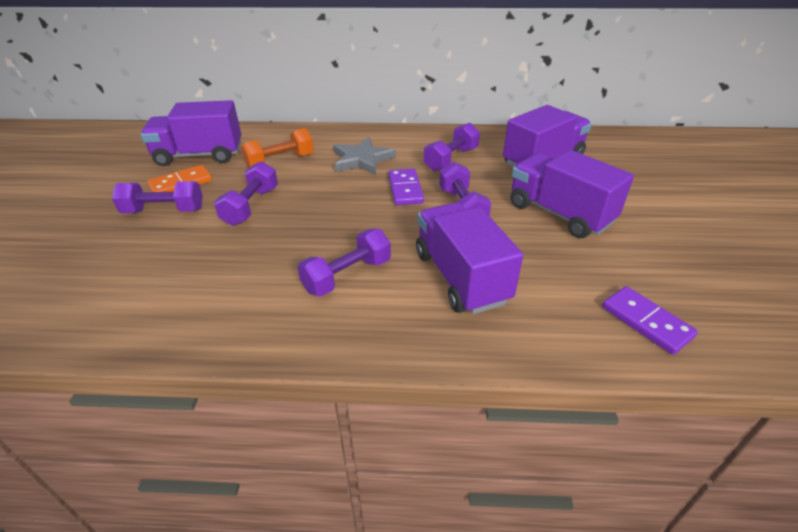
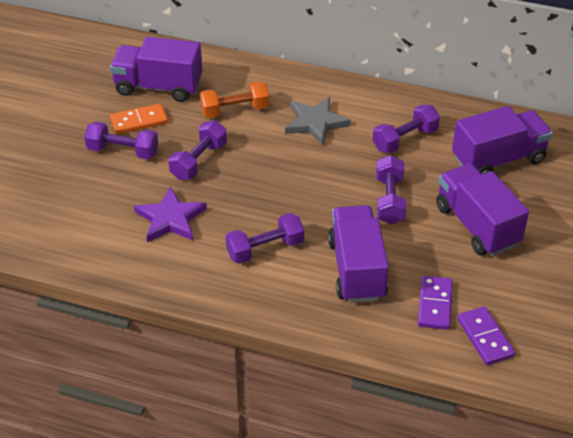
camera: 15 degrees right, 5 degrees up
purple domino [388,169,424,205] -> purple domino moved to [418,276,453,330]
none -> purple star [134,186,207,242]

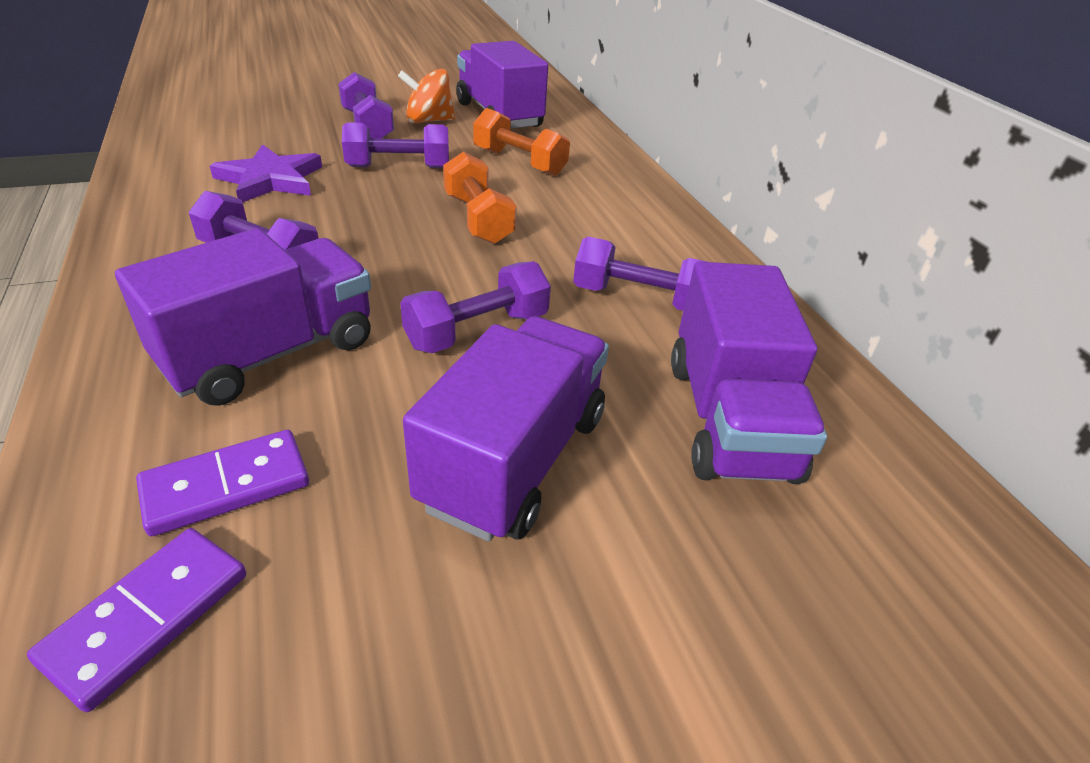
camera: 50 degrees right, 5 degrees down
orange domino [110,104,168,134] -> orange spinning top [398,69,455,123]
grey star [285,97,351,146] -> none
purple truck [452,106,553,174] -> purple truck turned 60 degrees clockwise [671,262,827,484]
none -> orange dumbbell [443,151,517,244]

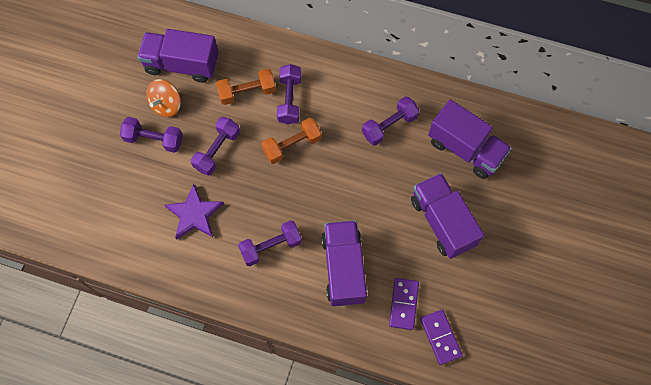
camera: 50 degrees left, 30 degrees up
purple dumbbell [400,261,551,353] -> purple dumbbell moved to [277,64,302,125]
orange dumbbell [443,151,517,244] -> orange dumbbell turned 45 degrees counterclockwise [262,118,322,164]

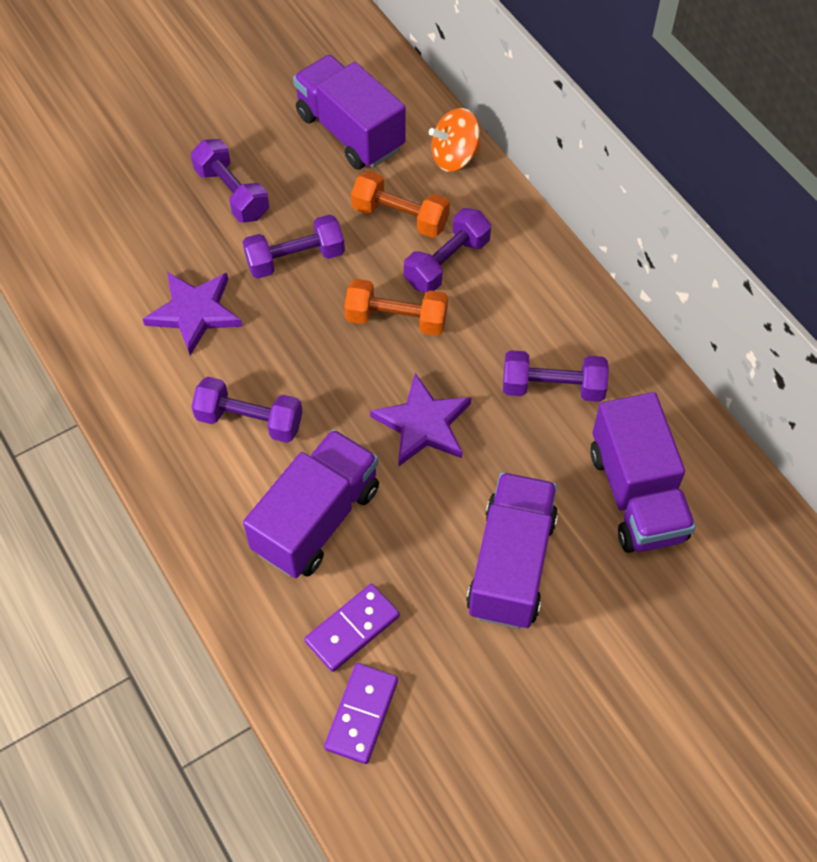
camera: 40 degrees right, 10 degrees down
orange spinning top [146,79,181,117] -> orange spinning top moved to [429,108,481,172]
none -> purple star [370,373,471,467]

